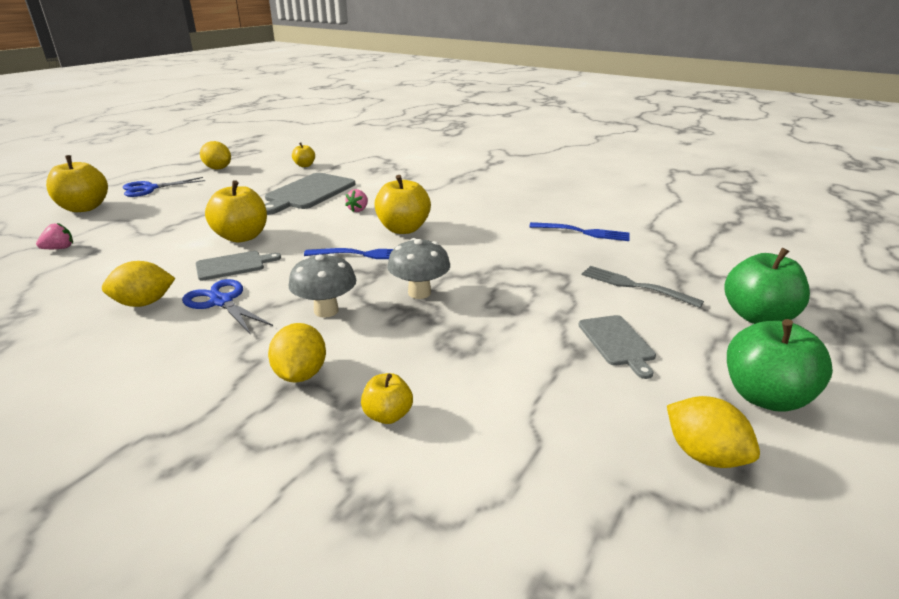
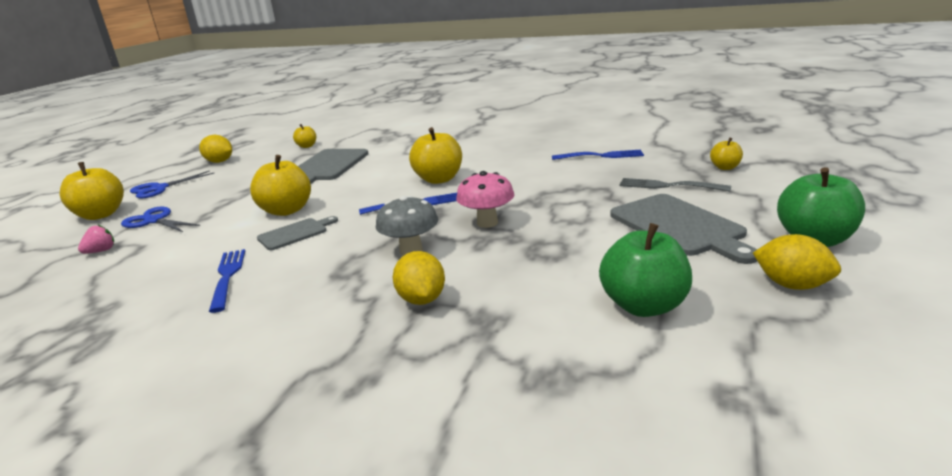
camera: 10 degrees left, 5 degrees down
yellow lemon [102,261,175,307] -> blue fork [209,249,245,313]
blue scissors [182,279,273,334] -> blue scissors moved to [121,207,200,232]
pink strawberry [345,189,368,212] -> none
yellow apple [361,373,413,424] -> yellow apple moved to [710,138,743,170]
grey mushroom [387,238,450,299] -> pink mushroom [456,171,514,228]
grey cutting board [578,315,656,379] -> grey cutting board [610,194,757,264], size x1.78
green apple [724,248,810,324] -> green apple moved to [599,223,692,317]

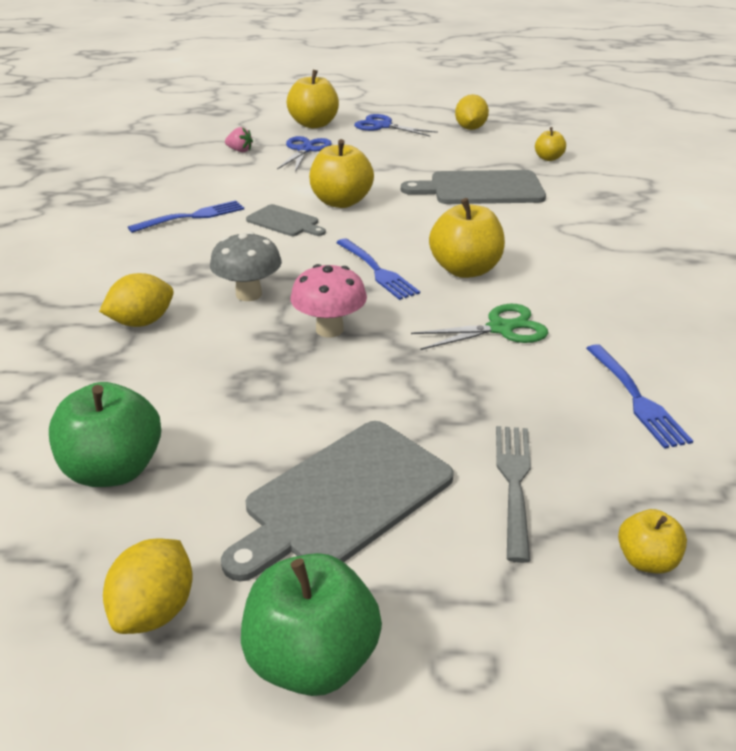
camera: 70 degrees right, 10 degrees up
none -> green scissors [411,304,548,350]

